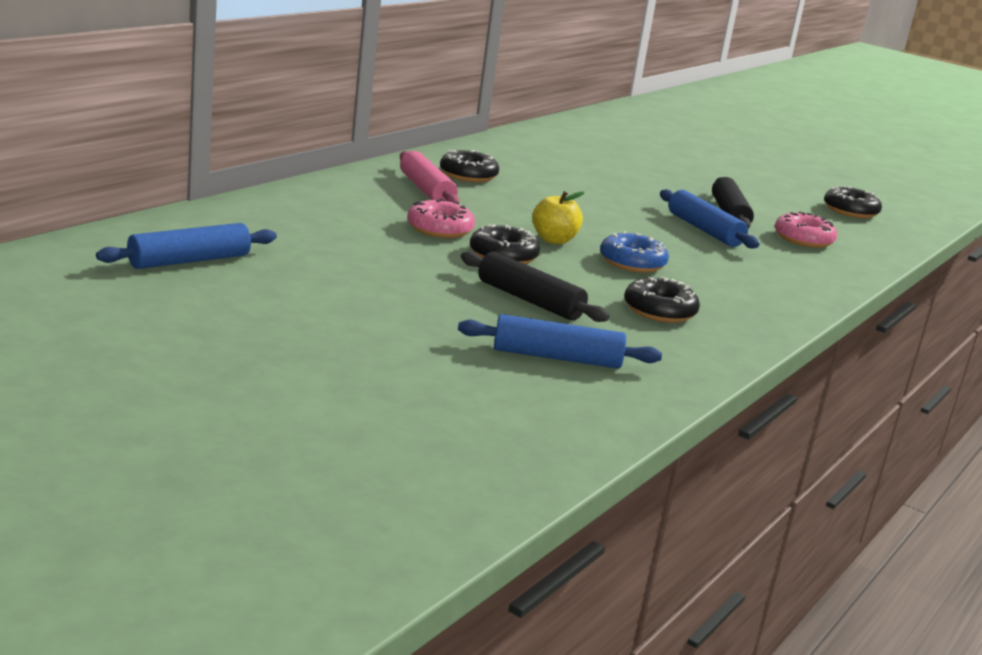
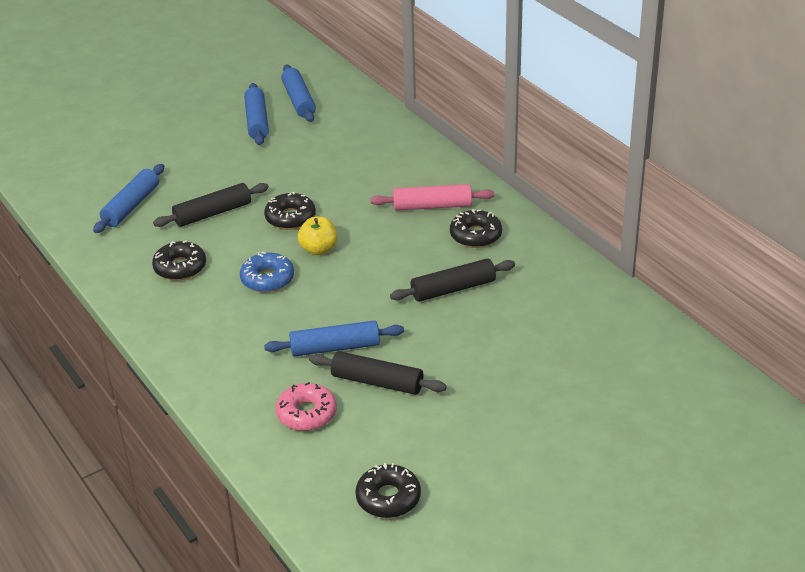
camera: 115 degrees right, 15 degrees up
pink donut [407,199,475,238] -> none
none -> blue rolling pin [244,83,269,145]
none -> black rolling pin [390,258,515,302]

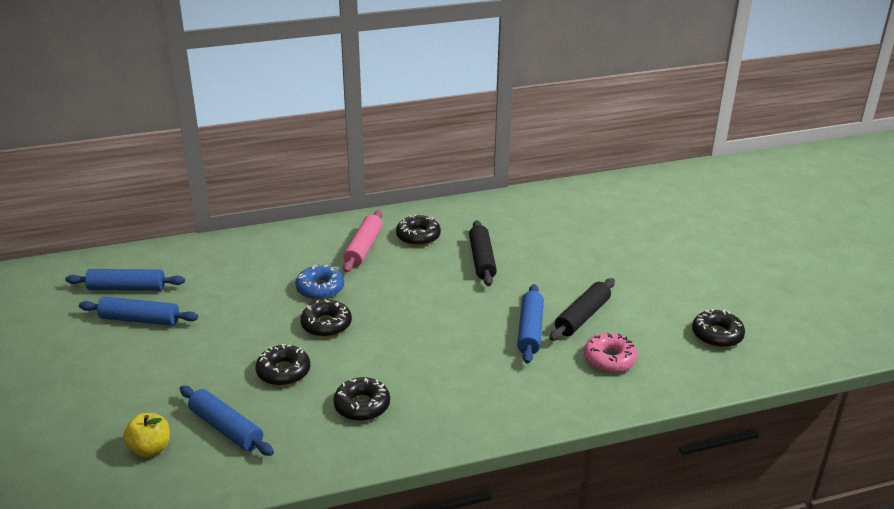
camera: 75 degrees left, 5 degrees down
black rolling pin [153,183,269,227] -> black donut [256,344,310,386]
blue donut [240,252,294,293] -> blue donut moved to [295,265,344,300]
yellow apple [298,217,338,255] -> yellow apple moved to [123,413,170,457]

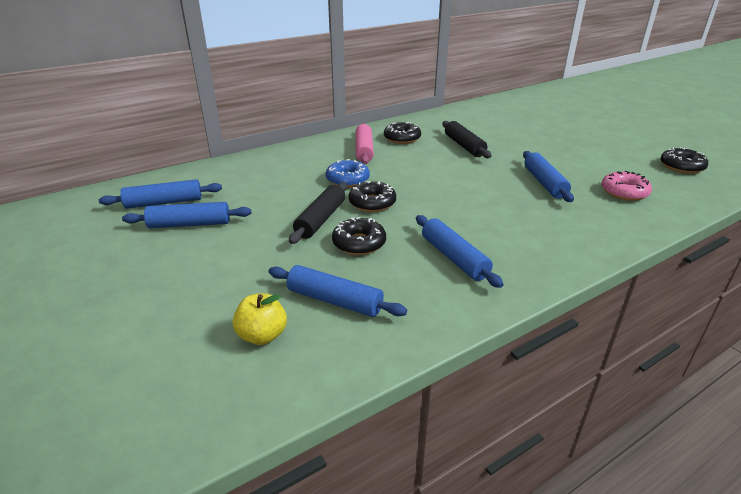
camera: 15 degrees left, 0 degrees up
black donut [333,377,390,421] -> blue rolling pin [416,215,504,288]
black rolling pin [549,278,615,341] -> black rolling pin moved to [289,182,347,244]

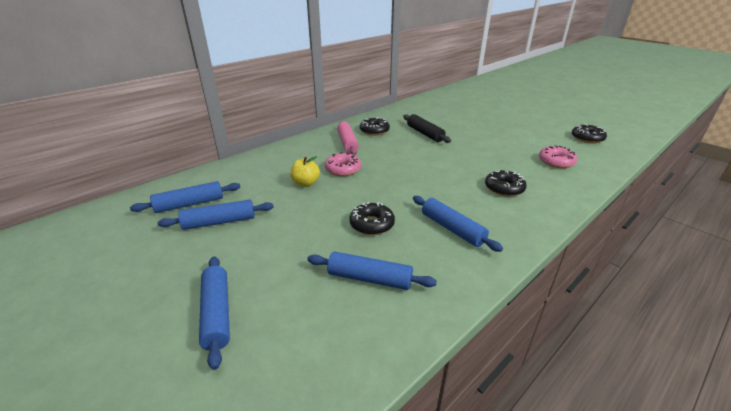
camera: 10 degrees left, 0 degrees up
yellow apple [233,293,287,345] -> yellow apple moved to [290,156,320,187]
black rolling pin [289,182,347,244] -> none
blue donut [326,159,370,187] -> pink donut [325,152,361,176]
black donut [349,181,396,212] -> black donut moved to [485,170,527,197]
blue rolling pin [523,151,574,202] -> blue rolling pin moved to [199,256,230,370]

